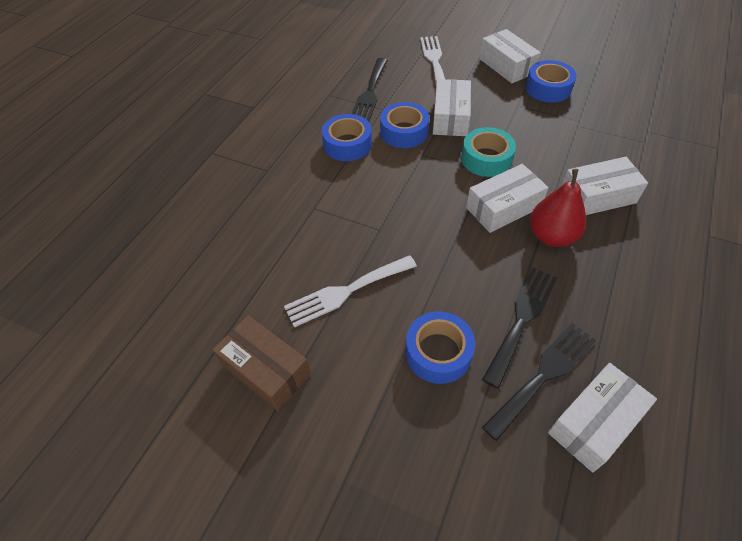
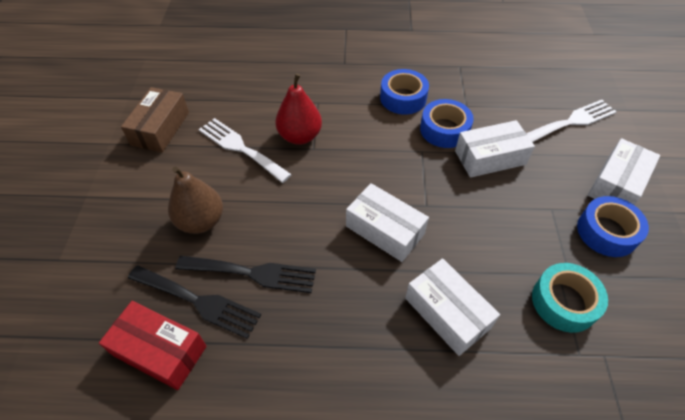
camera: 65 degrees right, 0 degrees up
black fork [352,58,388,122] -> none
blue tape [405,311,475,384] -> brown pear [168,167,223,234]
turquoise tape [461,127,516,177] -> turquoise tape moved to [532,263,608,333]
red pear [530,169,586,247] -> red pear moved to [275,73,322,145]
white box [548,363,657,472] -> red box [99,301,207,390]

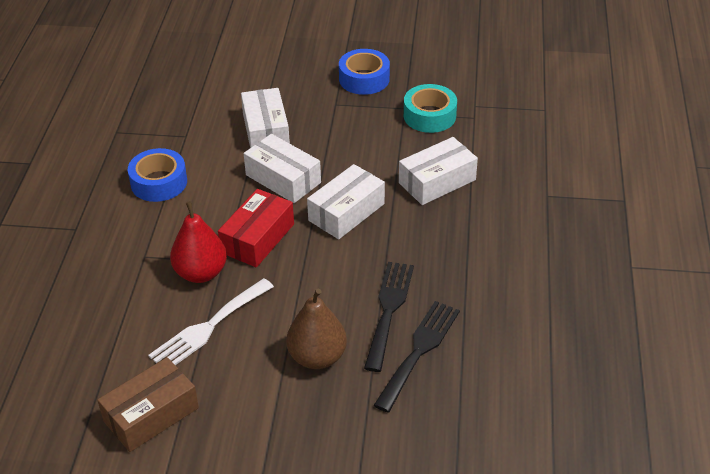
camera: 85 degrees left, 10 degrees down
red box [99,301,207,390] -> red box moved to [218,189,294,267]
brown box [121,87,189,152] -> brown box turned 60 degrees counterclockwise [97,357,199,452]
blue tape [420,99,474,148] -> none
white fork [527,100,616,143] -> none
white box [588,138,660,205] -> white box moved to [244,134,321,203]

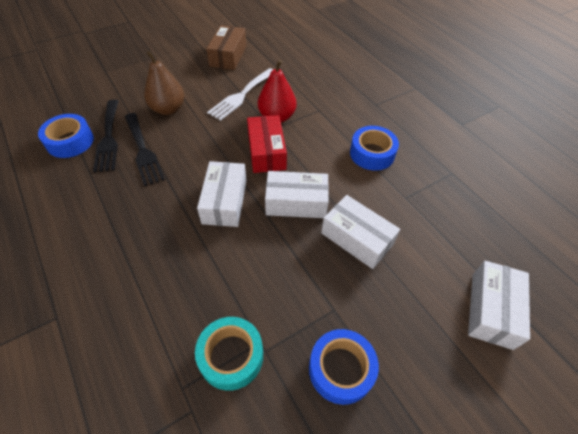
camera: 140 degrees right, 10 degrees up
white fork [148,278,274,365] -> white fork turned 150 degrees counterclockwise [207,68,273,121]
white box [399,137,478,205] -> white box moved to [468,261,530,350]
none -> blue tape [38,114,94,158]

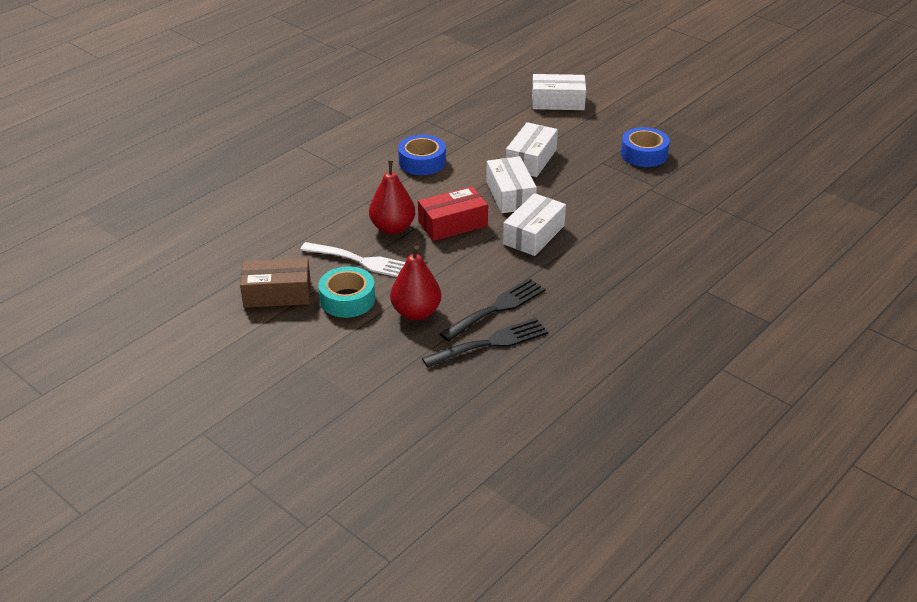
camera: 105 degrees left, 15 degrees down
blue tape [38,114,94,158] -> none
brown pear [144,51,184,115] -> red pear [390,245,441,320]
turquoise tape [195,317,263,391] -> turquoise tape moved to [318,266,375,318]
white box [197,161,247,227] -> white box turned 45 degrees counterclockwise [503,193,566,256]

